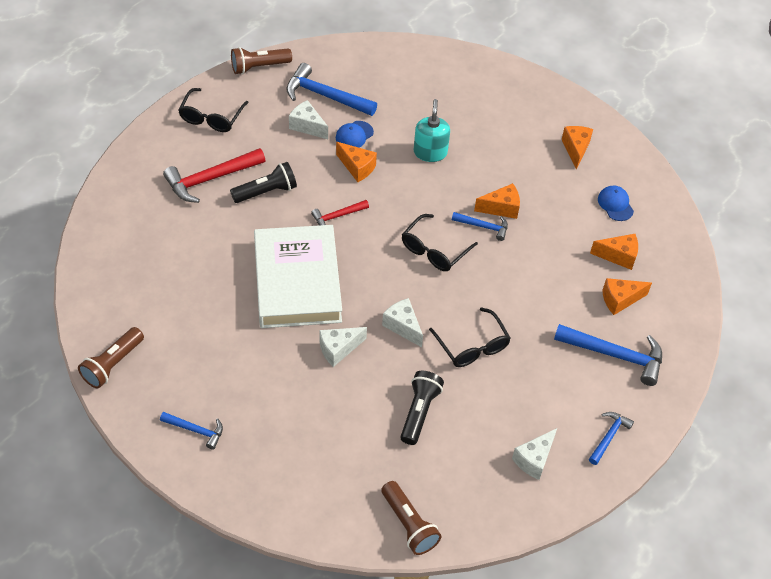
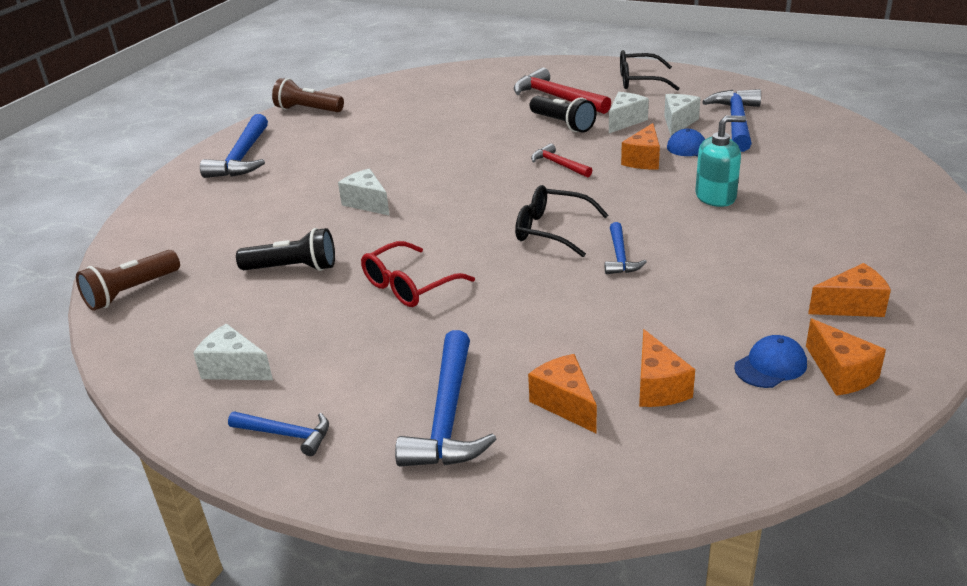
camera: 80 degrees right, 20 degrees down
blue hammer [160,412,223,450] -> blue hammer [200,114,268,178], size x1.79
brown flashlight [231,47,292,75] -> none
white book [254,225,342,328] -> none
white cheese [382,298,423,347] -> white cheese moved to [609,92,649,133]
black glasses [429,307,511,367] -> red glasses [361,241,475,307]
orange cheese [474,183,520,219] -> orange cheese moved to [806,319,886,396]

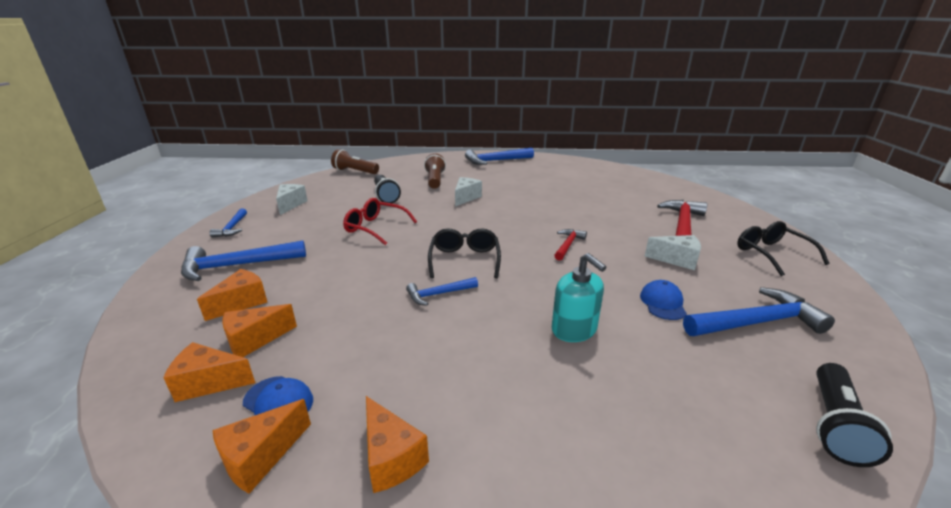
camera: 65 degrees right, 5 degrees down
brown flashlight [272,78,344,112] -> brown flashlight moved to [424,153,446,189]
black flashlight [530,96,596,132] -> black flashlight moved to [816,363,893,467]
orange cheese [621,123,660,169] -> orange cheese moved to [163,342,255,402]
white cheese [664,94,701,136] -> none

